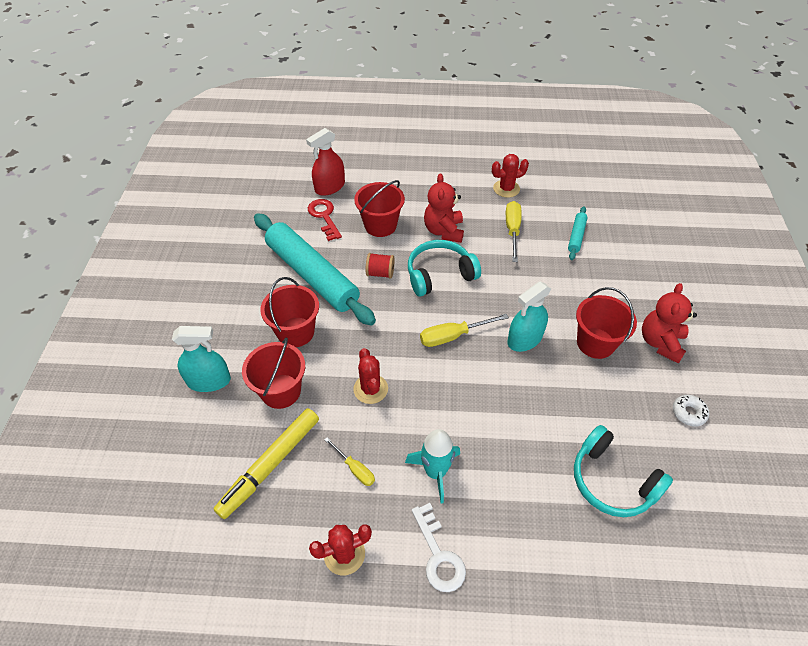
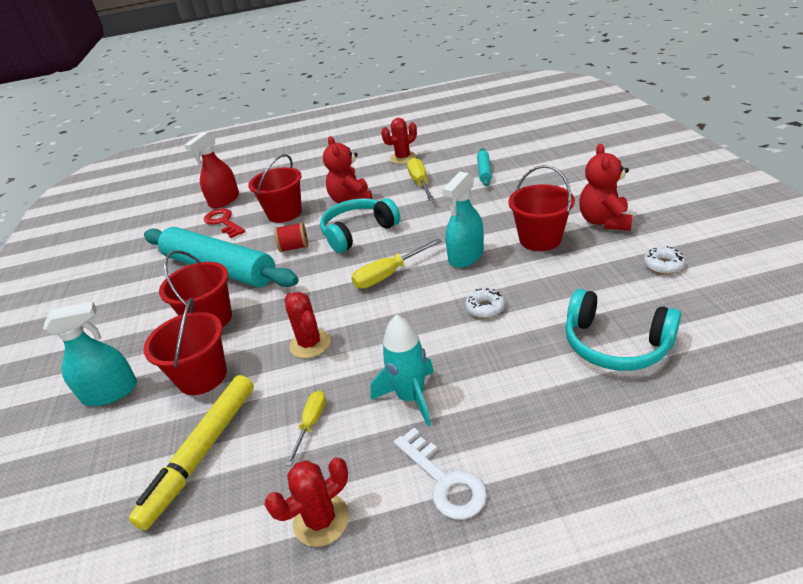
camera: 10 degrees left, 15 degrees down
yellow screwdriver [324,437,375,486] -> yellow screwdriver turned 105 degrees counterclockwise [286,390,326,466]
none -> white donut [465,288,505,318]

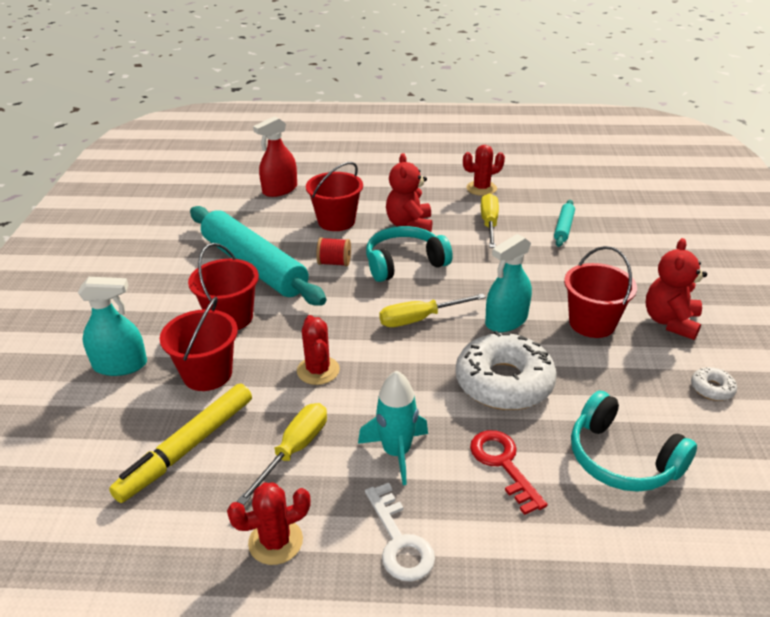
camera: 10 degrees right, 0 degrees up
red key [204,208,245,238] -> red key moved to [470,430,548,515]
yellow screwdriver [286,390,326,466] -> yellow screwdriver [237,403,327,505], size x1.57
white donut [465,288,505,318] -> white donut [456,331,557,410], size x2.34

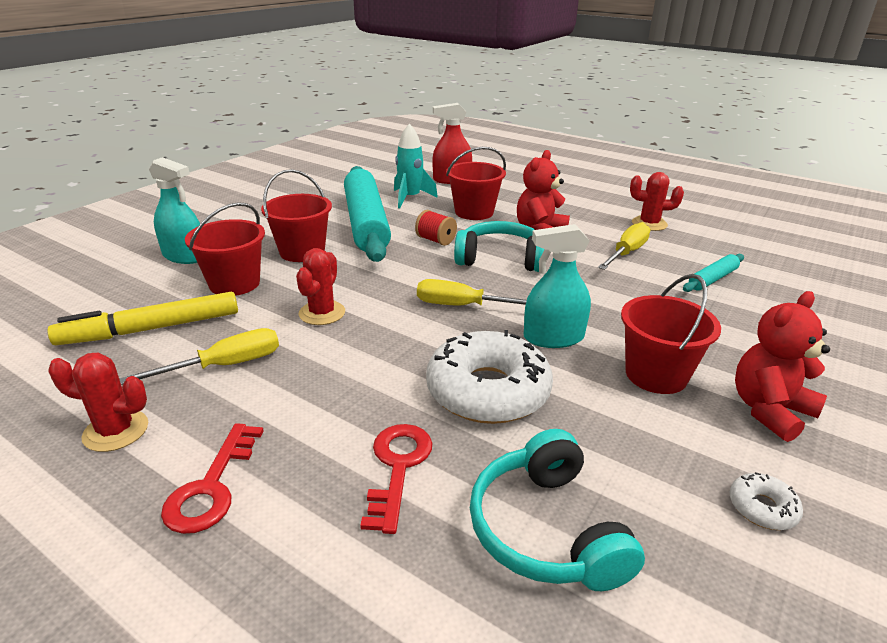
camera: 30 degrees right, 5 degrees down
turquoise rocket [358,370,428,485] -> turquoise rocket moved to [394,123,438,208]
white key [365,483,435,582] -> red key [161,423,264,534]

